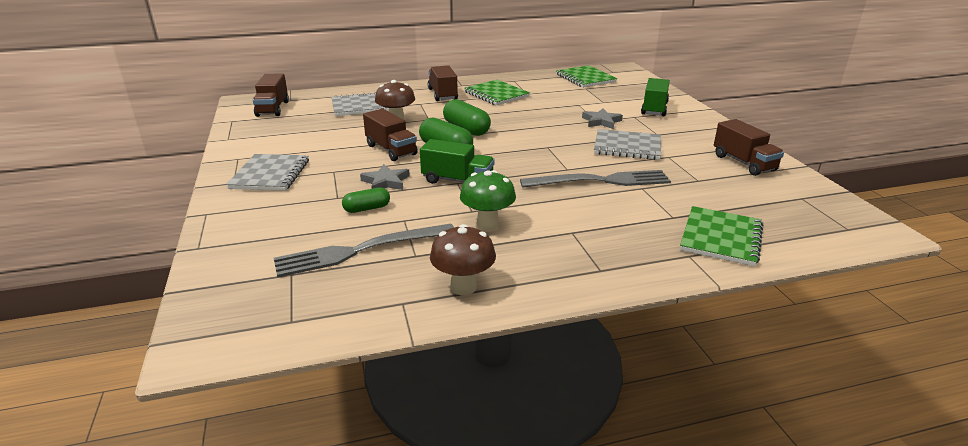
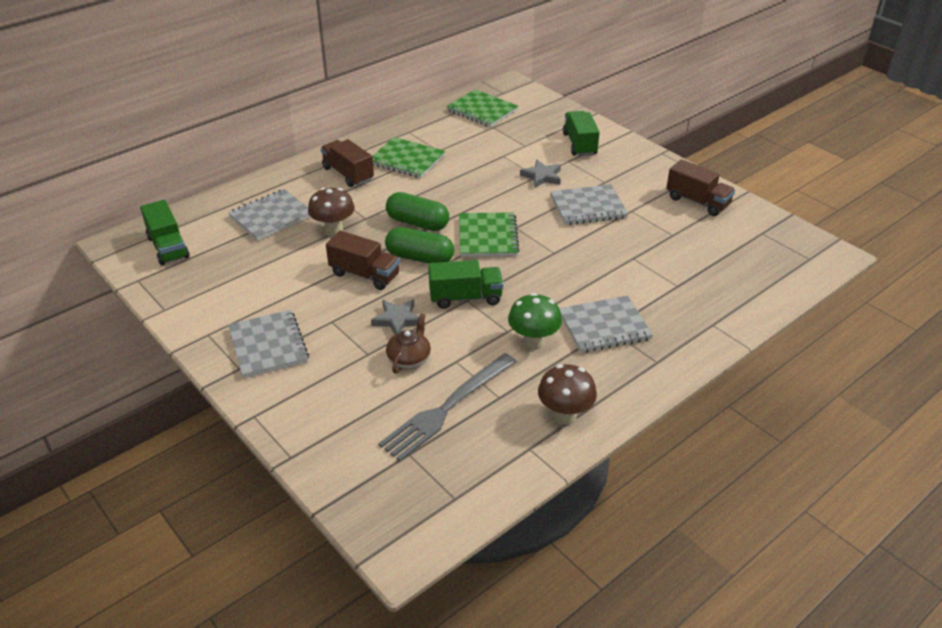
camera: 25 degrees left, 10 degrees up
brown truck [253,73,289,117] -> green truck [140,200,189,266]
green capsule [342,188,390,213] -> brown teapot [386,314,431,374]
grey fork [520,170,671,188] -> none
green notebook [680,206,763,266] -> green notebook moved to [459,212,519,257]
none -> grey notebook [559,295,653,353]

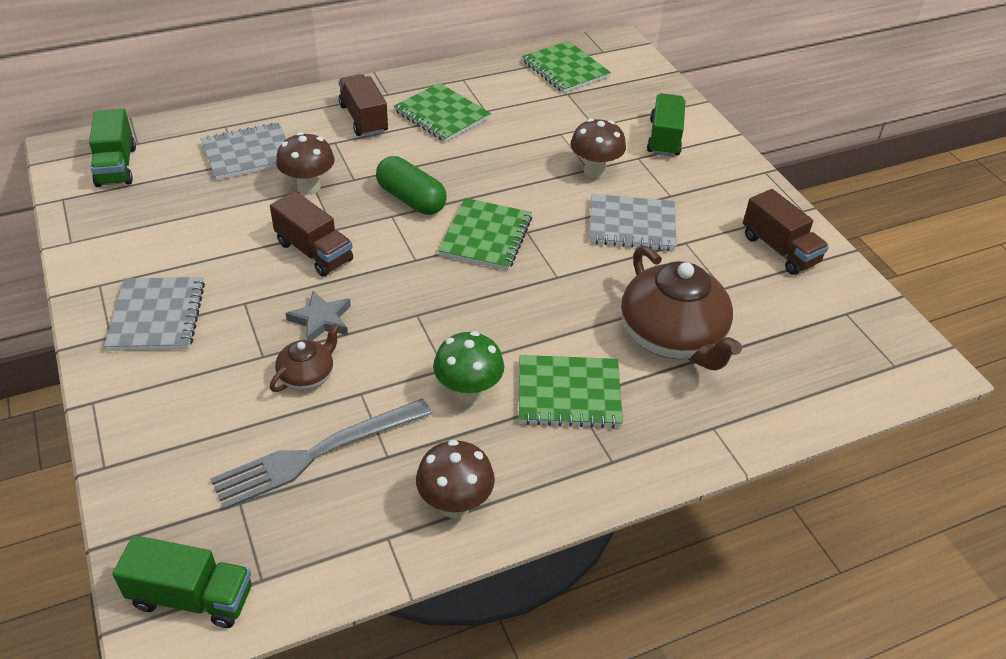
camera: 15 degrees right, 5 degrees up
green capsule [385,227,454,263] -> none
green truck [428,260,503,309] -> green truck moved to [112,535,252,628]
grey star [520,159,561,188] -> brown mushroom [571,119,626,179]
grey notebook [559,295,653,353] -> green notebook [519,355,623,428]
none -> brown teapot [621,246,742,370]

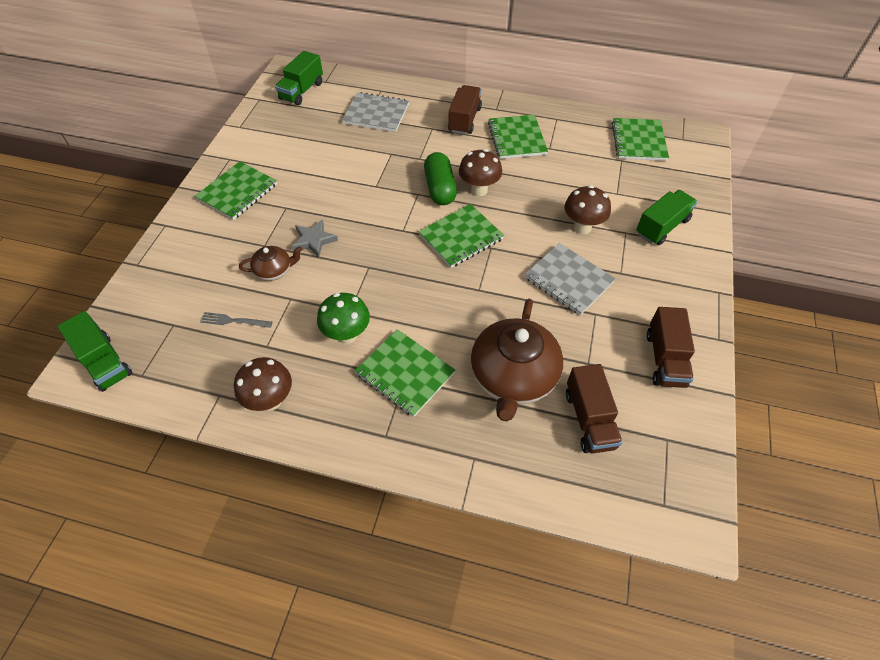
camera: 40 degrees right, 10 degrees up
grey notebook [104,277,205,351] -> green notebook [195,161,277,220]
grey fork [210,399,432,510] -> grey fork [200,312,273,328], size x0.47
brown truck [270,191,353,277] -> brown truck moved to [566,364,623,454]
brown mushroom [276,132,335,195] -> brown mushroom moved to [459,149,502,197]

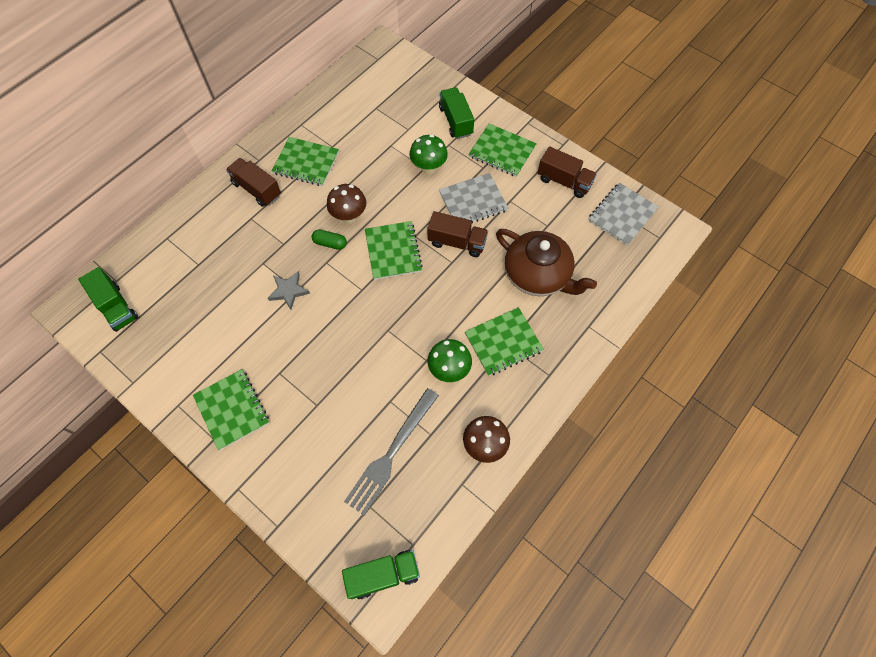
camera: 65 degrees left, 10 degrees up
grey fork [200,312,273,328] -> grey fork [344,388,439,515], size x2.13
brown teapot [239,246,303,281] -> none
grey star [291,219,338,257] -> grey star moved to [268,271,310,310]
grey notebook [342,92,409,132] -> grey notebook moved to [588,183,659,246]
green capsule [424,152,457,205] -> green capsule [312,229,347,250], size x0.61
brown mushroom [565,185,611,234] -> green mushroom [410,135,448,175]
brown truck [566,364,623,454] -> brown truck moved to [427,211,488,257]
green notebook [612,118,669,161] -> green notebook moved to [469,123,537,177]

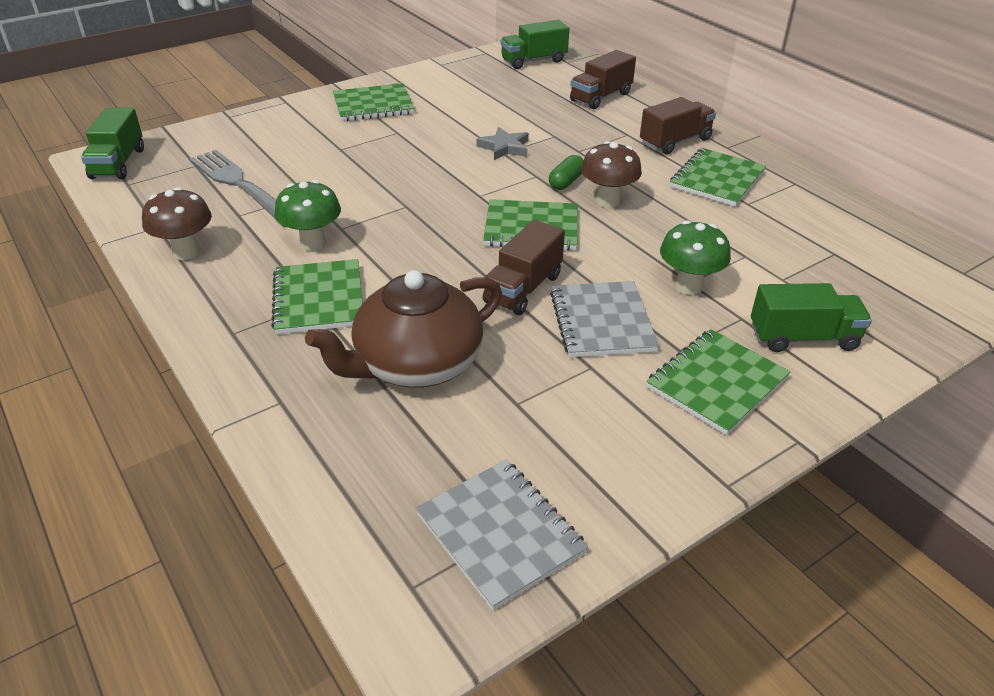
camera: 105 degrees right, 25 degrees down
brown truck [538,146,597,198] -> brown truck moved to [570,50,636,109]

